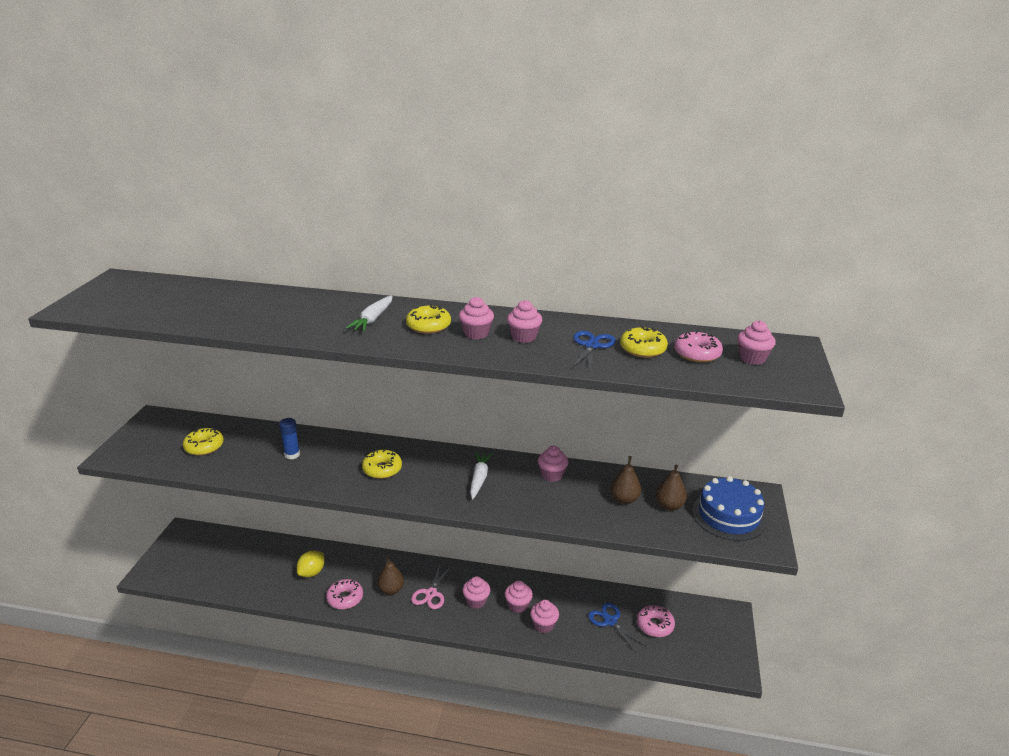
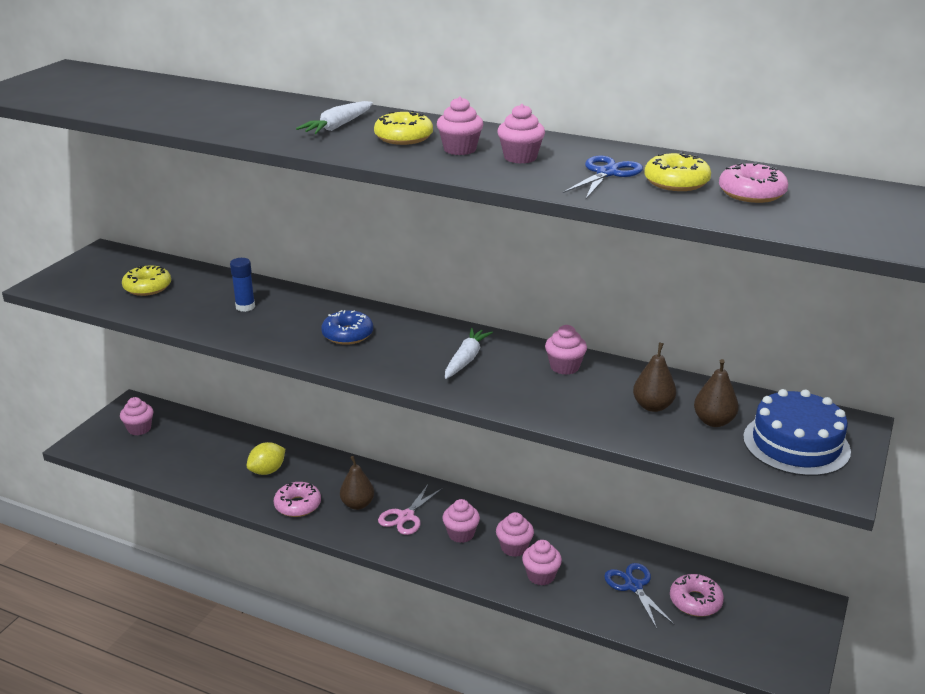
camera: 15 degrees right, 0 degrees up
yellow donut [362,450,402,479] -> blue donut [321,310,373,345]
pink cupcake [737,320,776,365] -> pink cupcake moved to [120,397,153,435]

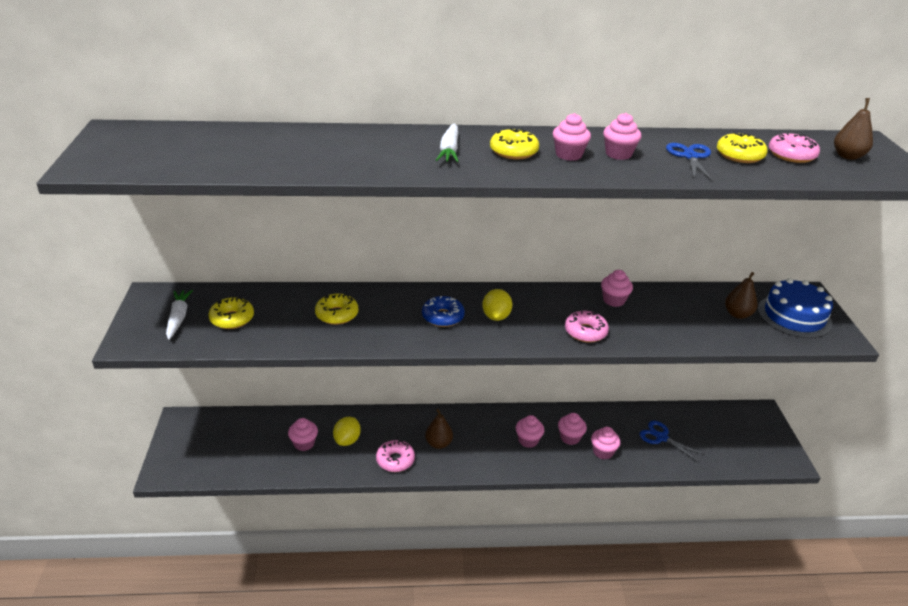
camera: 30 degrees left, 5 degrees up
pink cupcake [120,397,153,435] -> pink cupcake moved to [288,418,318,451]
blue glue stick [230,258,255,312] -> yellow donut [315,293,358,325]
pink scissors [378,483,443,535] -> none
white carrot [445,328,493,379] -> white carrot moved to [166,290,193,340]
brown pear [633,343,676,412] -> brown pear moved to [834,98,873,160]
pink donut [670,574,724,617] -> pink donut moved to [565,311,609,343]
none -> yellow lemon [482,289,513,321]

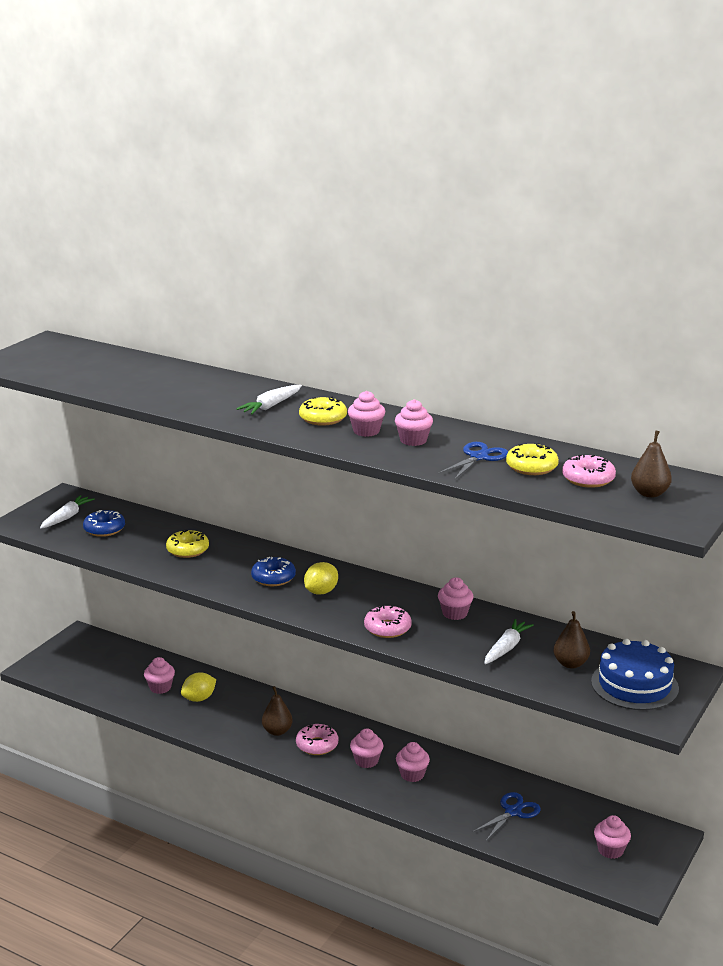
camera: 35 degrees right, 10 degrees down
yellow donut [208,297,254,329] -> blue donut [83,510,125,537]
pink donut [376,440,415,472] -> pink donut moved to [296,724,338,755]
pink cupcake [591,427,620,459] -> pink cupcake moved to [594,815,631,859]
blue scissors [639,421,705,462] -> blue scissors turned 60 degrees clockwise [472,792,541,841]
none -> white carrot [484,619,534,664]

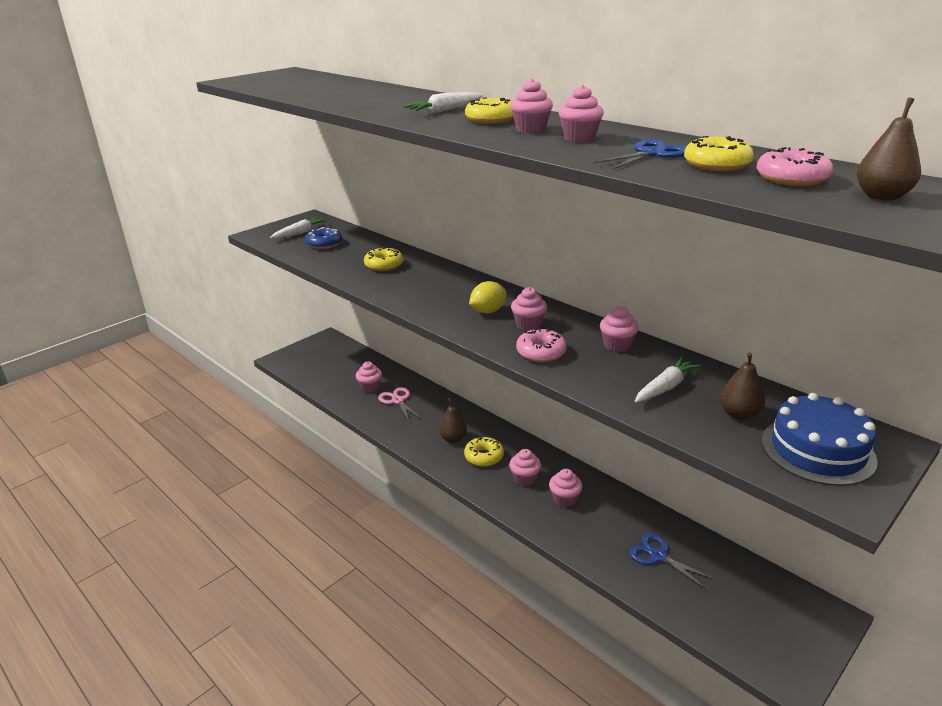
camera: 15 degrees right, 5 degrees up
yellow lemon [181,672,216,702] -> pink scissors [378,387,422,423]
blue donut [251,557,296,586] -> none
pink donut [296,724,338,755] -> yellow donut [464,437,504,467]
blue scissors [472,792,541,841] -> blue scissors turned 105 degrees counterclockwise [629,534,715,589]
pink cupcake [594,815,631,859] -> pink cupcake moved to [511,287,547,331]

